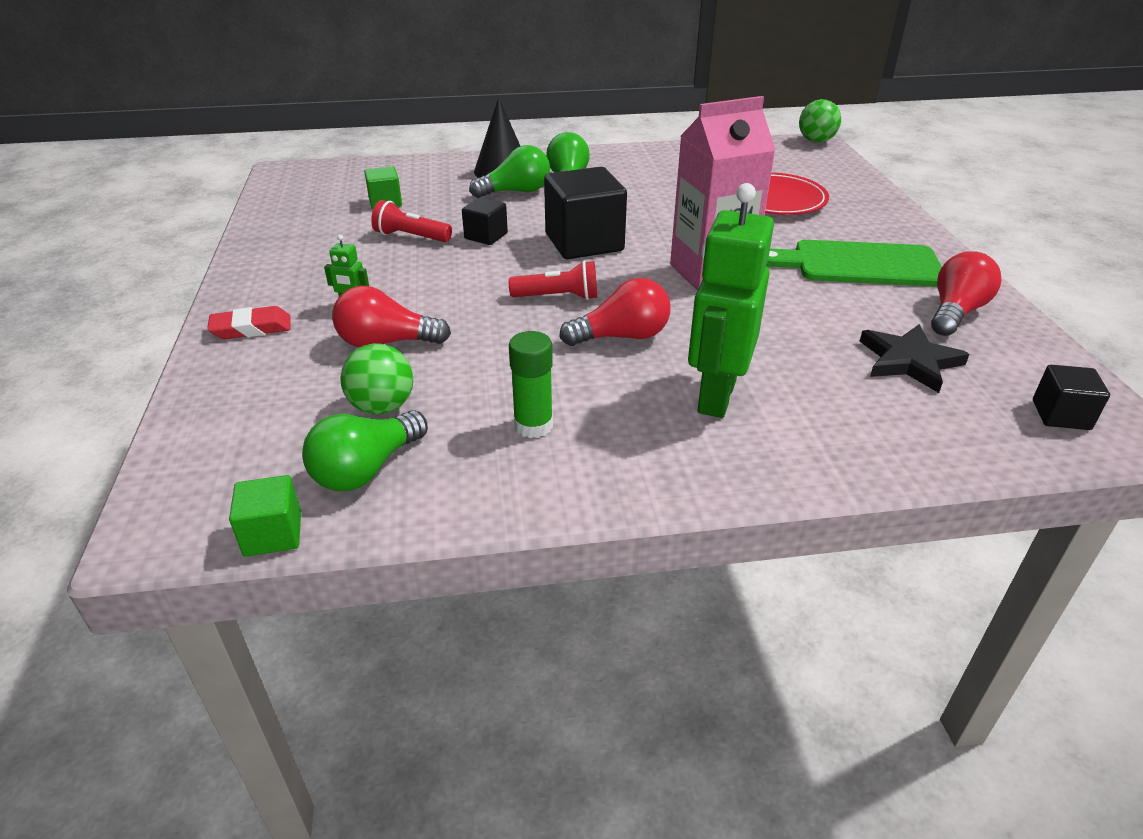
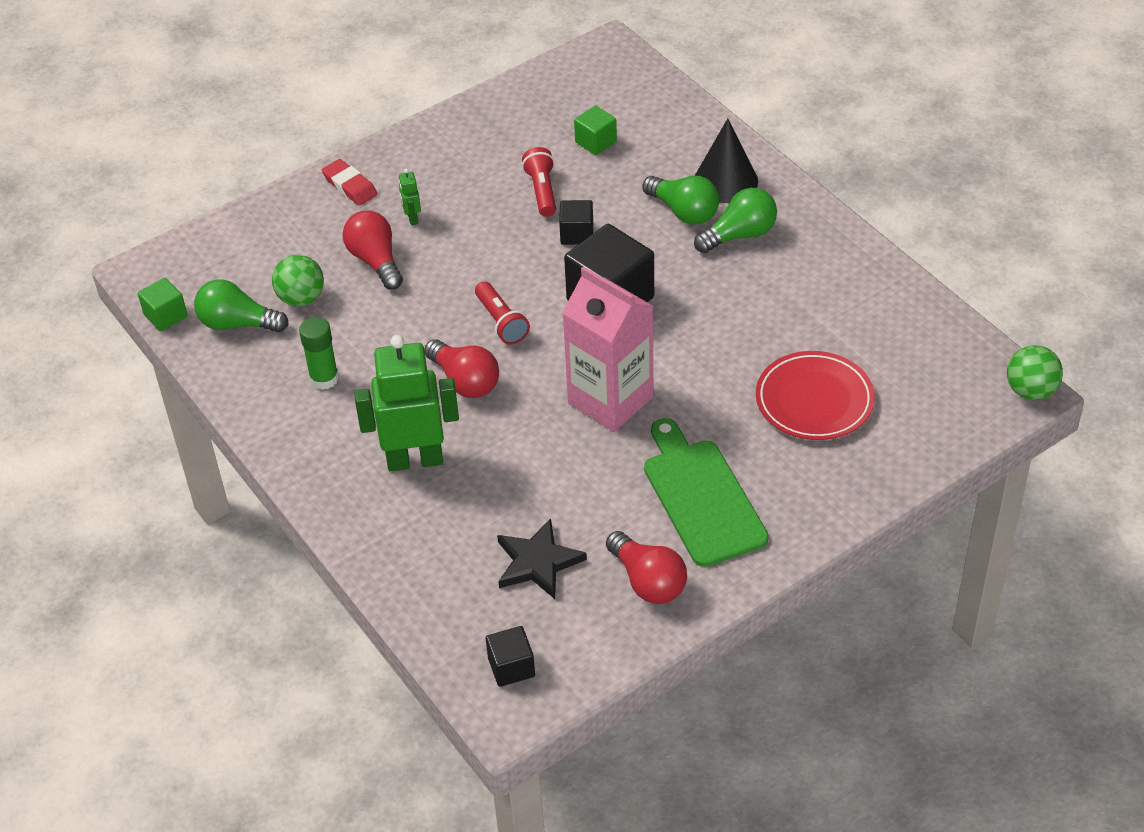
camera: 65 degrees right, 10 degrees up
red light bulb [931,251,1002,336] -> red light bulb turned 45 degrees clockwise [606,531,687,604]

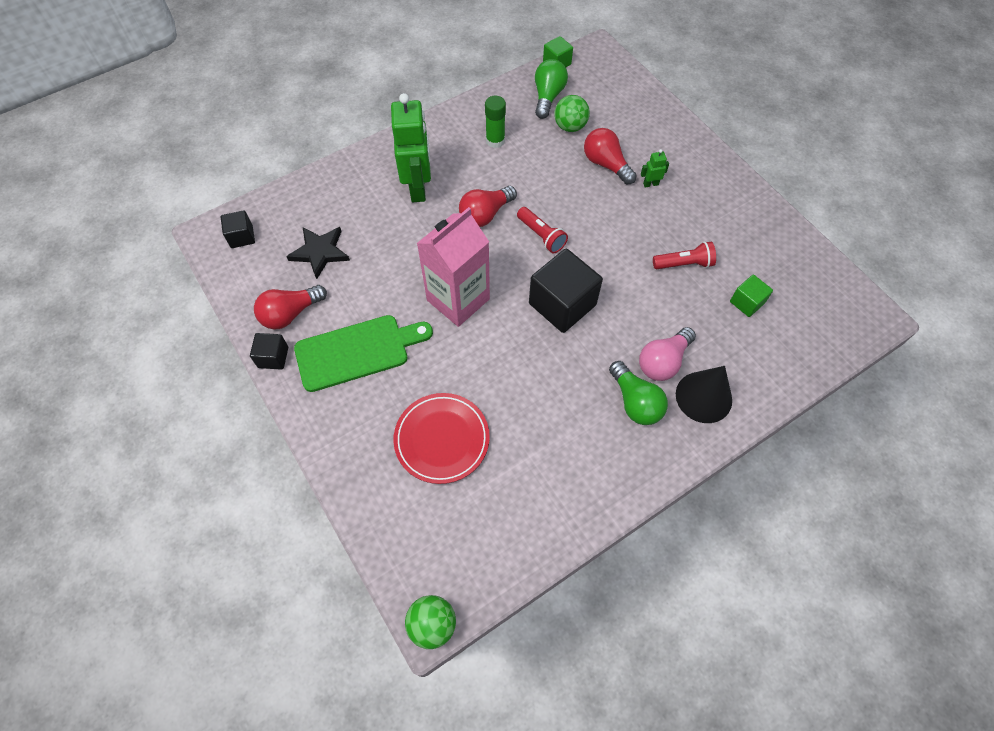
camera: 90 degrees right, 15 degrees up
red eraser [322,159,377,206] -> none
red light bulb [342,210,403,289] -> red light bulb turned 105 degrees counterclockwise [584,128,637,185]
red flashlight [475,281,530,345] -> red flashlight turned 105 degrees counterclockwise [517,207,568,253]
black cube [559,200,593,245] -> black cube moved to [250,333,288,370]
green light bulb [642,176,719,225] -> pink light bulb [639,327,696,381]

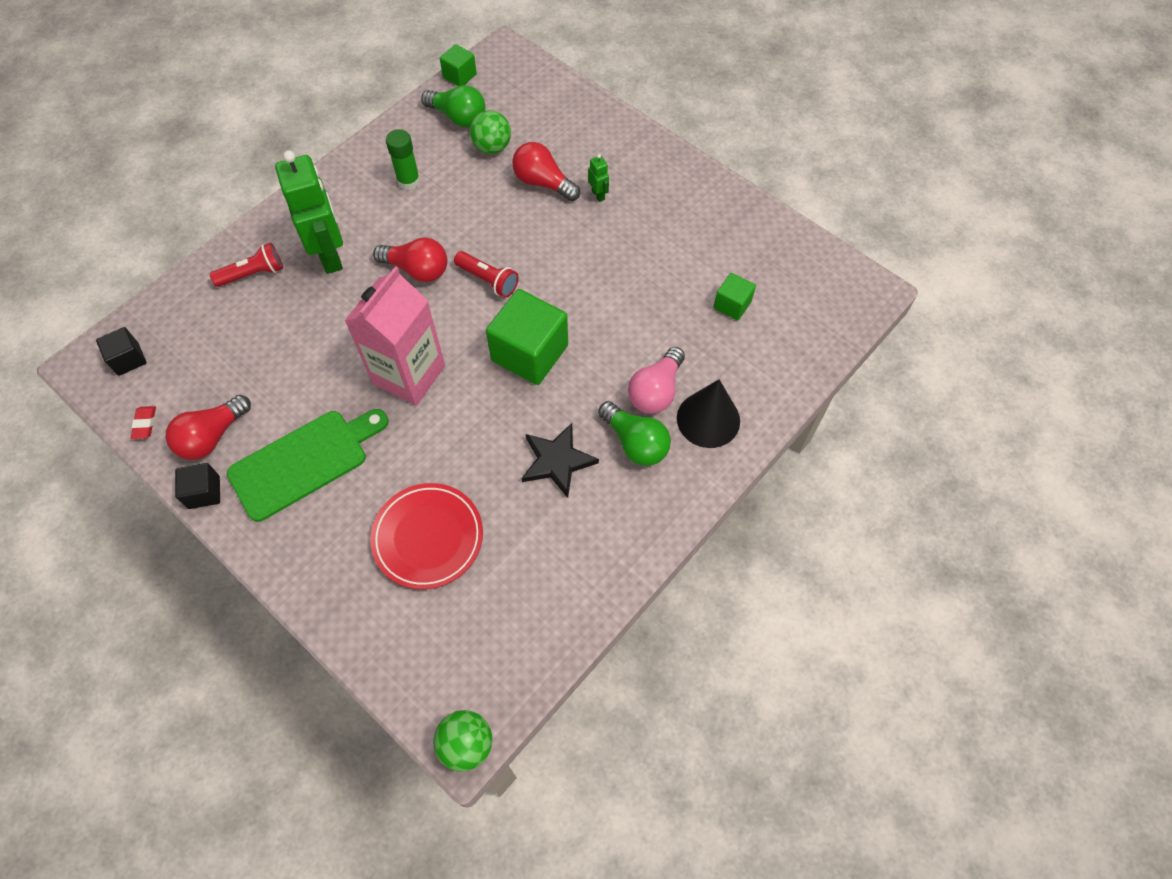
camera: 15 degrees left, 0 degrees up
black star [286,227,350,279] -> black star moved to [522,423,599,498]
red light bulb [459,186,517,227] -> red light bulb turned 105 degrees counterclockwise [373,237,447,282]
black cube [529,249,603,333] -> green cube [486,289,568,385]
green light bulb [535,59,568,119] -> green light bulb turned 120 degrees clockwise [421,85,485,127]
green robot [641,149,669,188] -> green robot turned 90 degrees clockwise [588,154,609,202]
red flashlight [653,242,716,269] -> red flashlight moved to [210,243,283,287]
none -> red eraser [131,406,156,439]

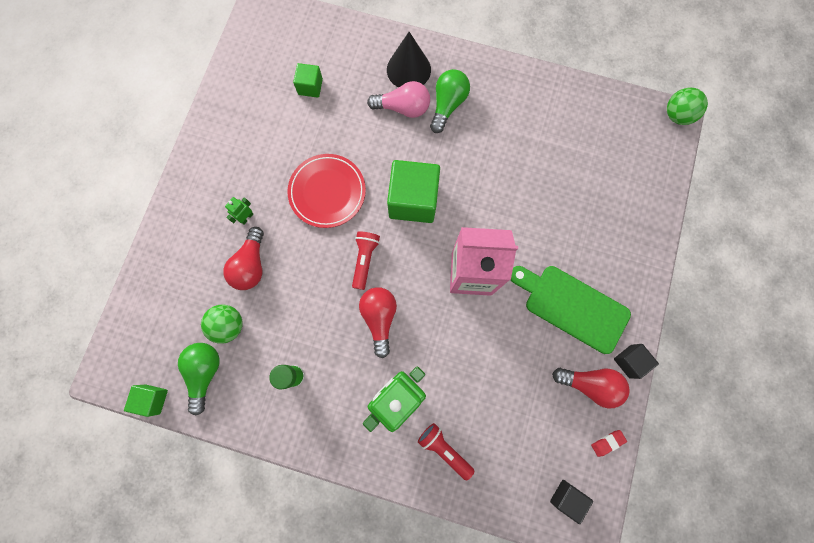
camera: 115 degrees left, 15 degrees up
red plate [370,483,483,589] -> red plate moved to [287,154,366,228]
black star [522,423,599,498] -> none

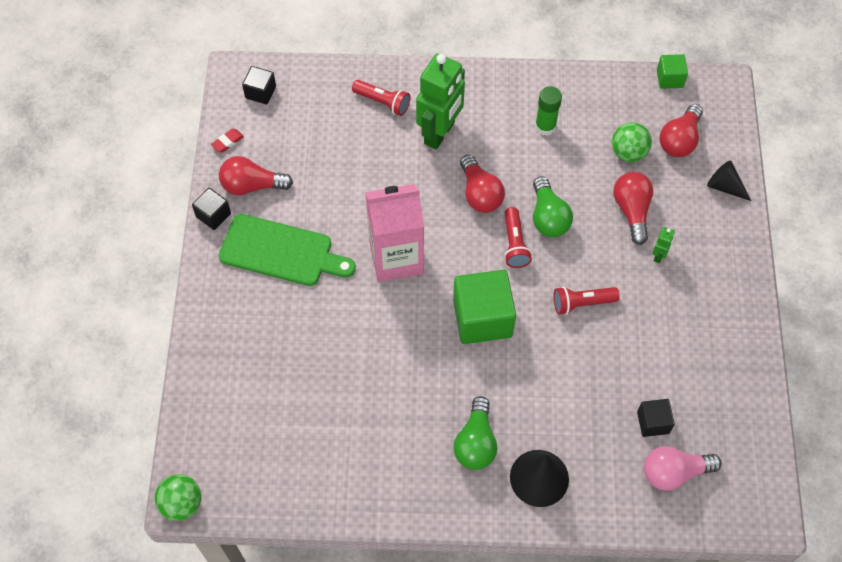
camera: 165 degrees right, 15 degrees down
green light bulb [178,343,220,415] -> green light bulb moved to [533,176,573,237]
red plate [287,154,366,228] -> red flashlight [553,287,620,315]
green cube [293,63,323,98] -> black cube [637,399,675,437]
pink light bulb [367,81,430,118] -> pink light bulb moved to [644,446,722,491]
none -> red light bulb [660,104,703,157]
none -> black cone [707,160,751,201]

